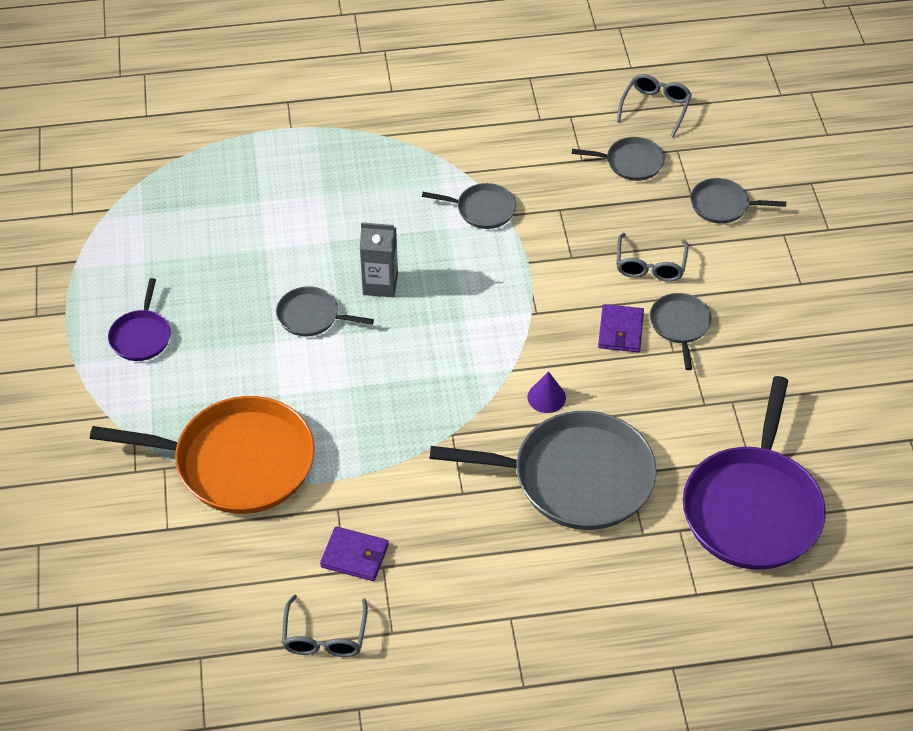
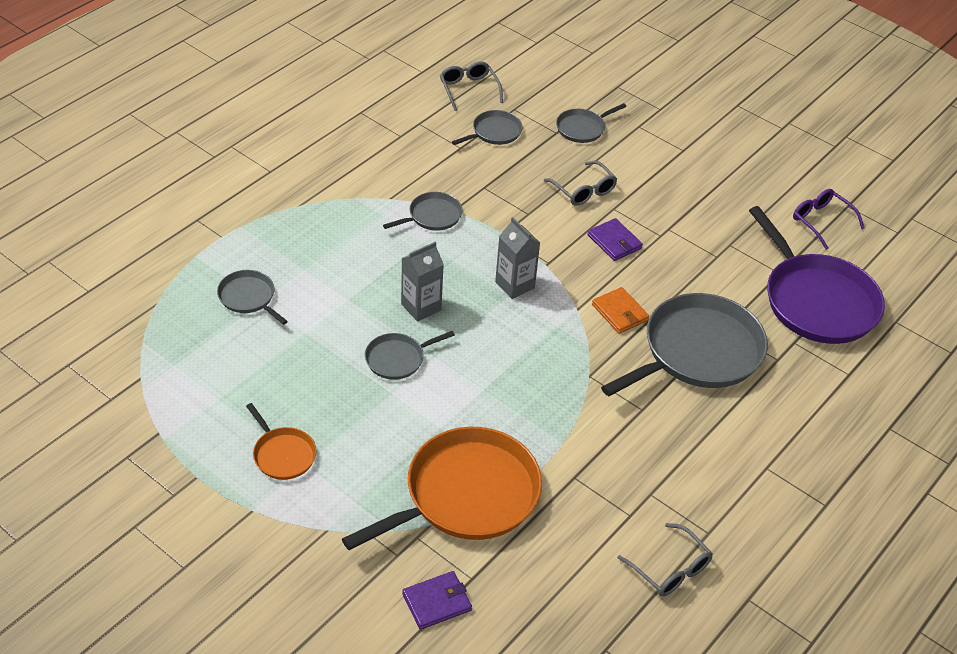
camera: 45 degrees left, 5 degrees down
purple pan [108,278,171,361] -> orange pan [246,403,317,480]
purple wallet [320,526,389,581] -> purple wallet moved to [402,571,472,630]
purple cone [527,371,566,413] -> orange wallet [592,287,649,334]
grey pan [650,293,712,370] -> grey pan moved to [217,270,288,325]
none -> grey carton [495,217,540,299]
none -> purple glasses [793,189,865,250]

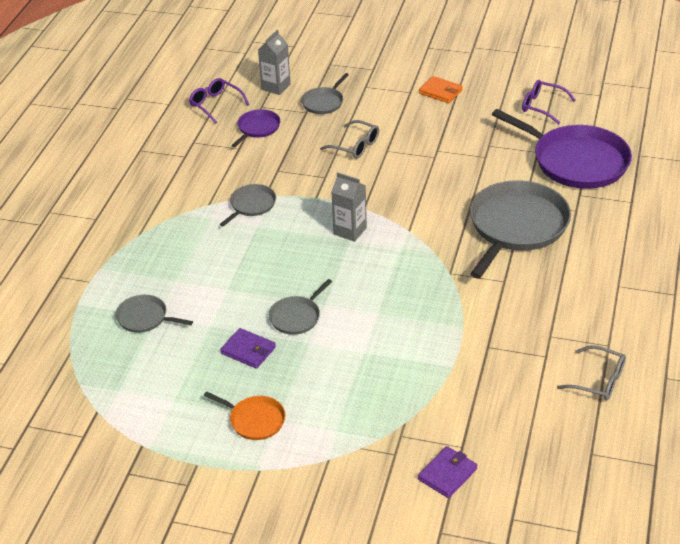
camera: 20 degrees left, 5 degrees down
orange pan [342,427,542,550] -> none
grey carton [401,242,444,322] -> grey carton moved to [258,30,291,95]
grey glasses [440,61,503,111] -> purple glasses [189,78,250,124]
grey pan [452,110,523,145] -> purple pan [232,109,280,147]
purple wallet [588,218,643,261] -> purple wallet moved to [220,328,276,369]
orange wallet [592,287,649,334] -> orange wallet moved to [419,76,463,103]

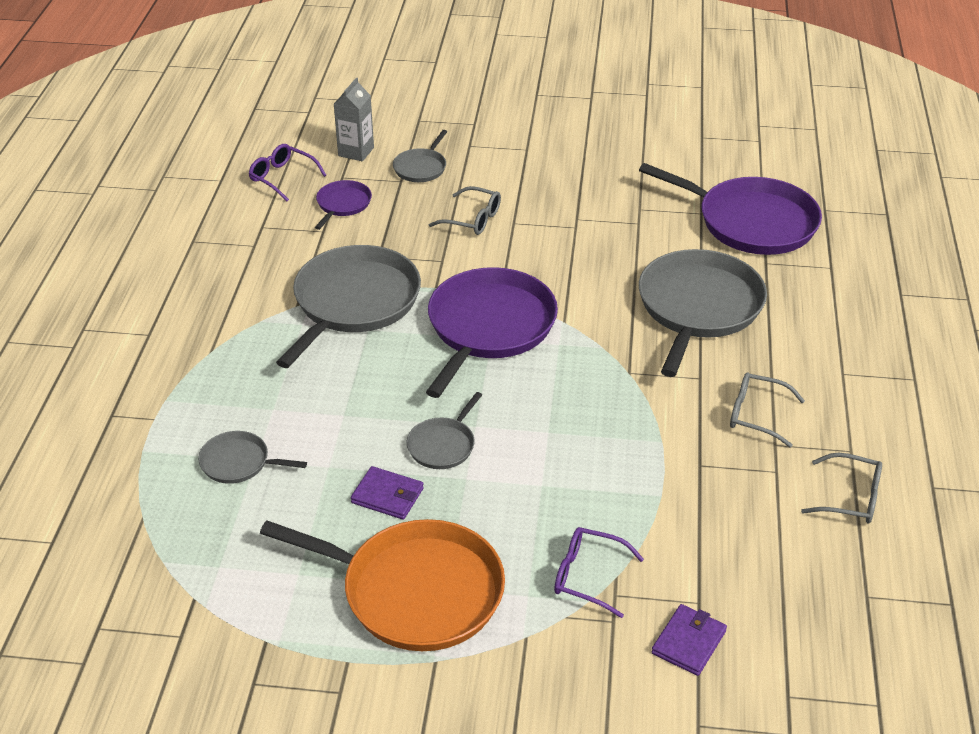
camera: 10 degrees left, 0 degrees up
orange pan [204,391,286,440] -> orange pan [260,519,505,651], size x2.10
grey pan [220,184,276,227] -> grey pan [276,245,421,368], size x2.10
grey carton [331,172,367,242] -> purple pan [426,267,558,398]
orange wallet [419,76,463,103] -> none
purple glasses [522,80,576,124] -> purple glasses moved to [554,527,644,618]
none -> grey glasses [730,373,805,447]

